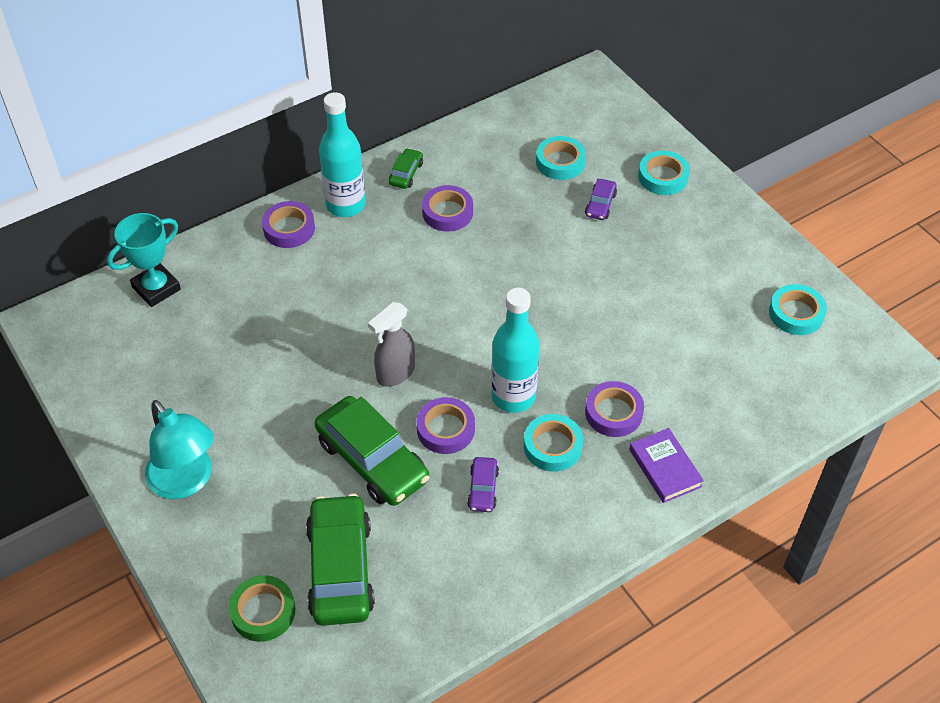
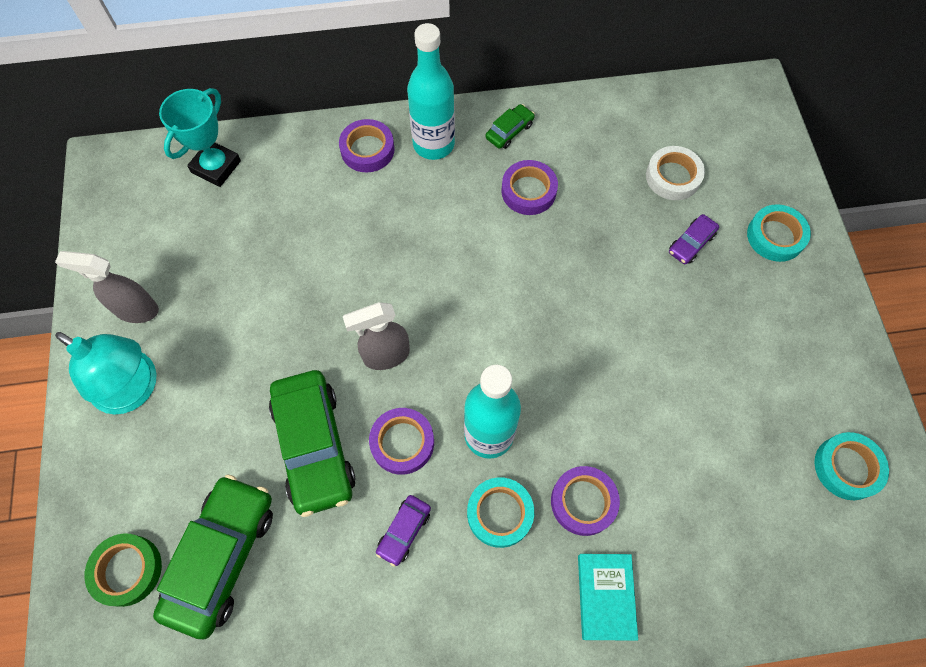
camera: 25 degrees right, 15 degrees up
turquoise trophy [107,213,181,307] -> turquoise trophy turned 45 degrees counterclockwise [159,88,241,187]
turquoise lamp [145,400,214,499] -> turquoise lamp turned 45 degrees counterclockwise [55,332,157,415]
turquoise tape [536,136,586,180] -> white tape [646,146,705,200]
purple book [629,428,704,503] -> turquoise book [578,554,638,641]
none -> grey spray bottle [55,251,159,323]

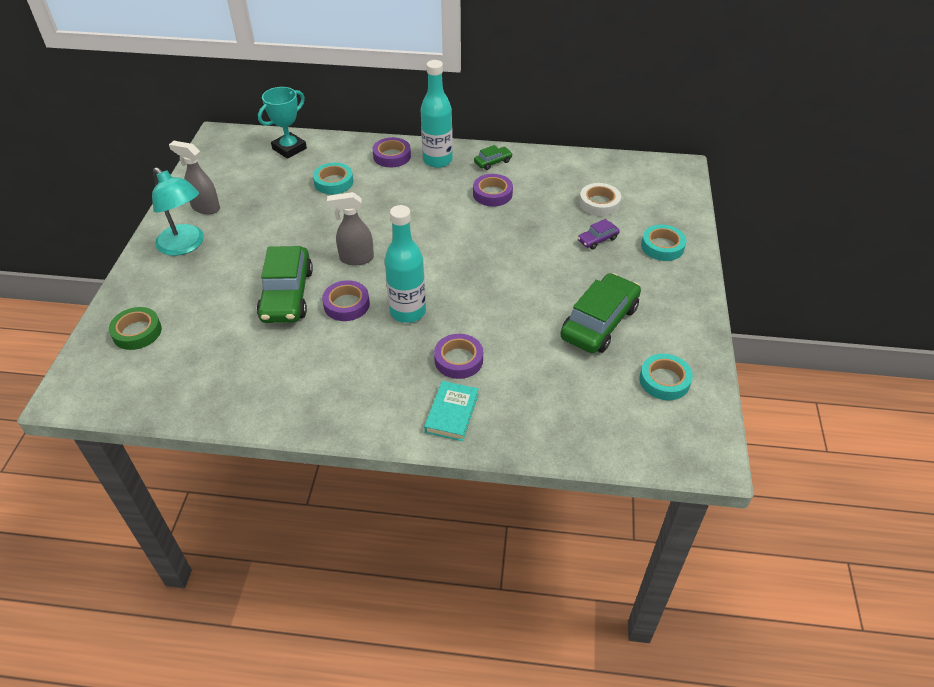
camera: 15 degrees right, 20 degrees down
green car [153,475,273,639] -> green car moved to [560,273,641,353]
purple car [376,495,431,567] -> none
turquoise tape [467,477,534,548] -> turquoise tape moved to [313,163,353,194]

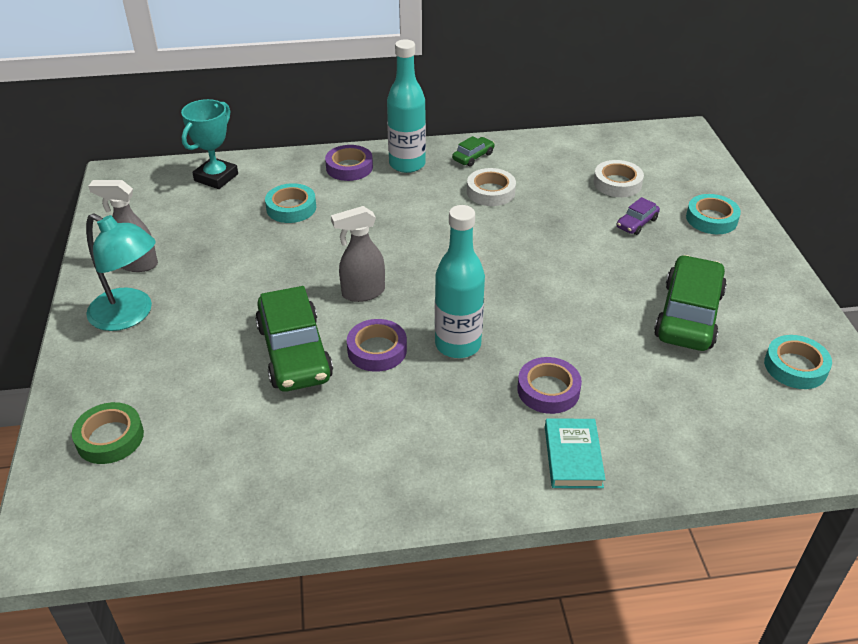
camera: 15 degrees left, 5 degrees down
purple tape [473,174,513,206] -> white tape [467,168,516,206]

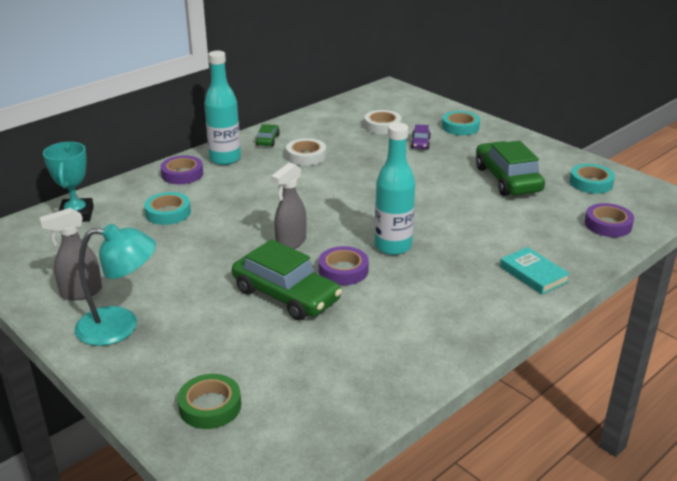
camera: 35 degrees left, 10 degrees down
purple tape [517,357,582,414] -> purple tape moved to [585,203,634,237]

